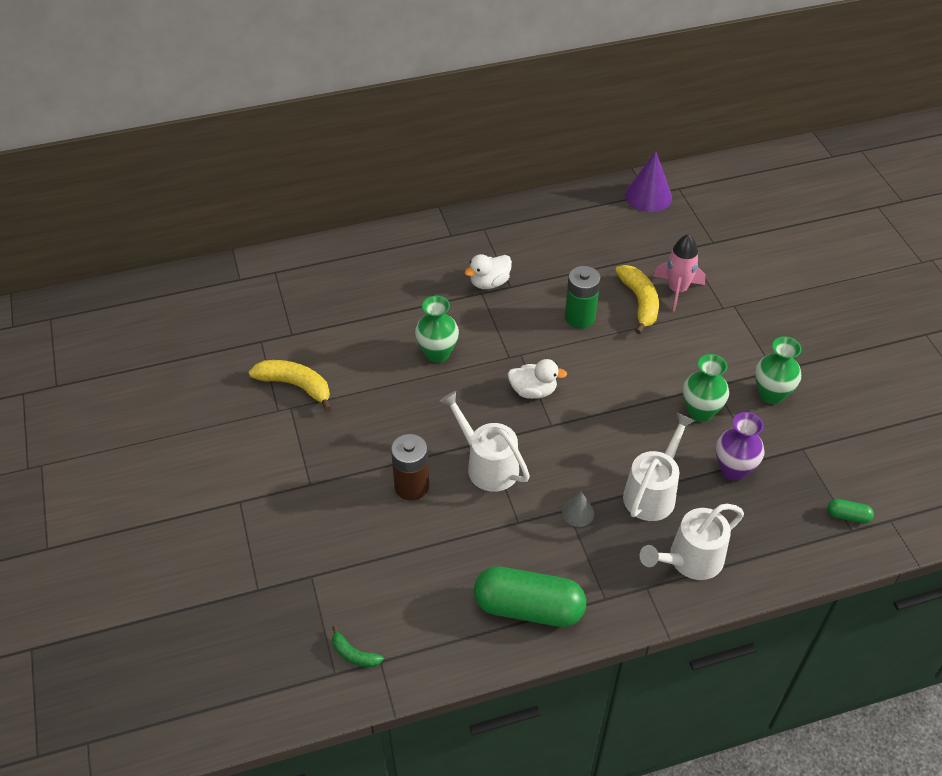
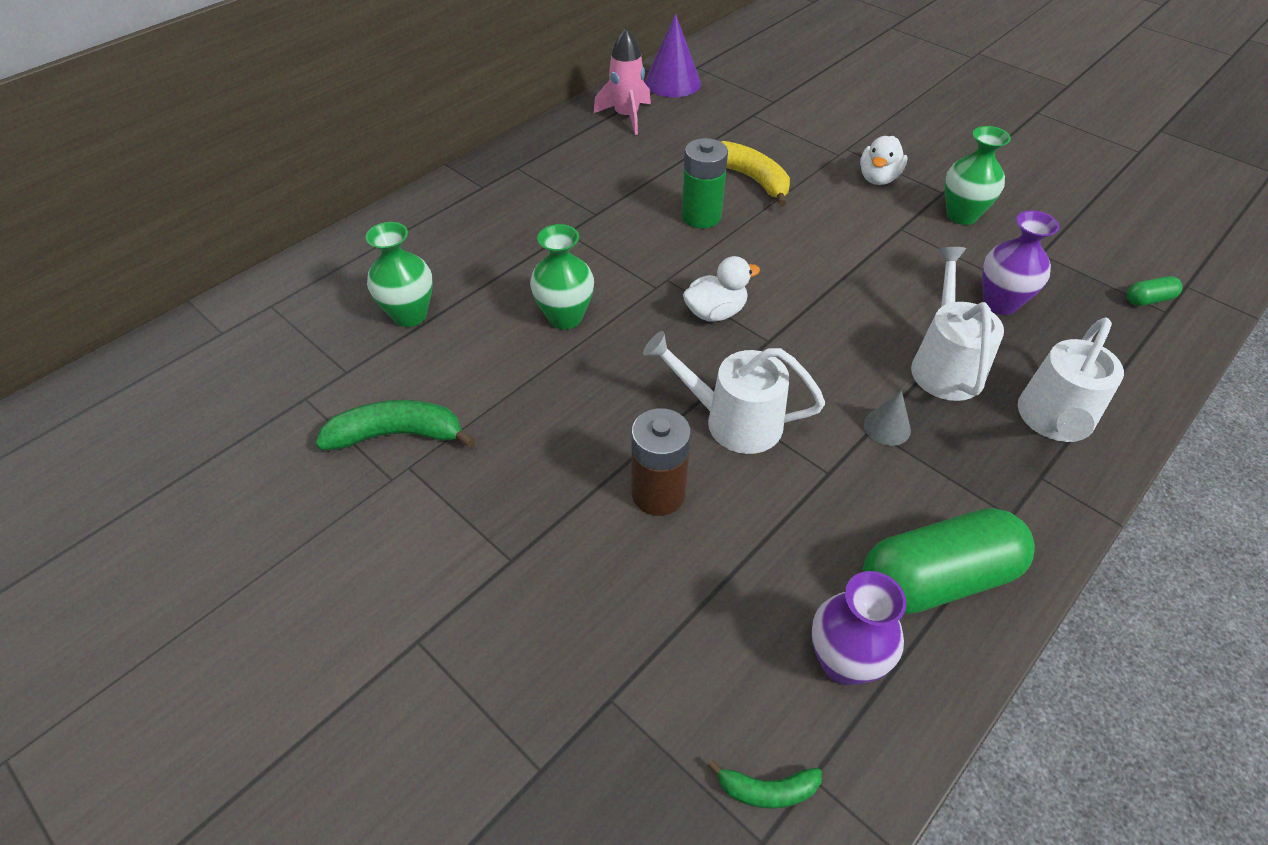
camera: 30 degrees left, 0 degrees up
yellow banana [249,360,331,411] -> green banana [315,400,475,450]
white duck [464,254,512,289] -> white duck moved to [860,136,907,185]
pink rocket [653,234,705,311] -> pink rocket moved to [593,28,651,135]
green vase [683,354,729,422] -> green vase moved to [366,222,433,327]
none -> purple vase [811,571,906,685]

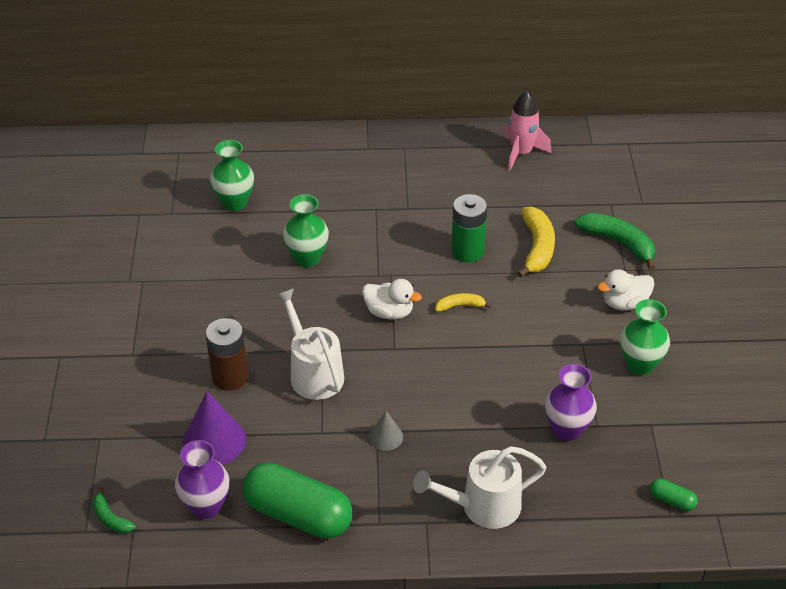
camera: 45 degrees right, 5 degrees down
green banana [315,400,475,450] -> green banana moved to [574,212,655,270]
purple cone [645,14,701,98] -> purple cone moved to [182,391,246,465]
white watering can [911,247,1004,401] -> none
none -> yellow banana [435,293,492,312]

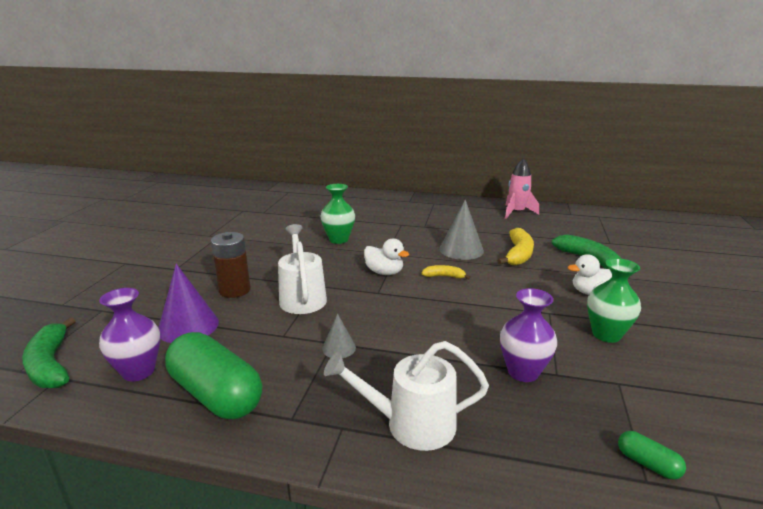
camera: 15 degrees right, 20 degrees down
green banana [92,487,136,533] -> green banana [22,317,75,388], size x1.82
green vase [210,140,254,211] -> none
green battery [451,194,487,262] -> grey cone [439,200,484,260]

